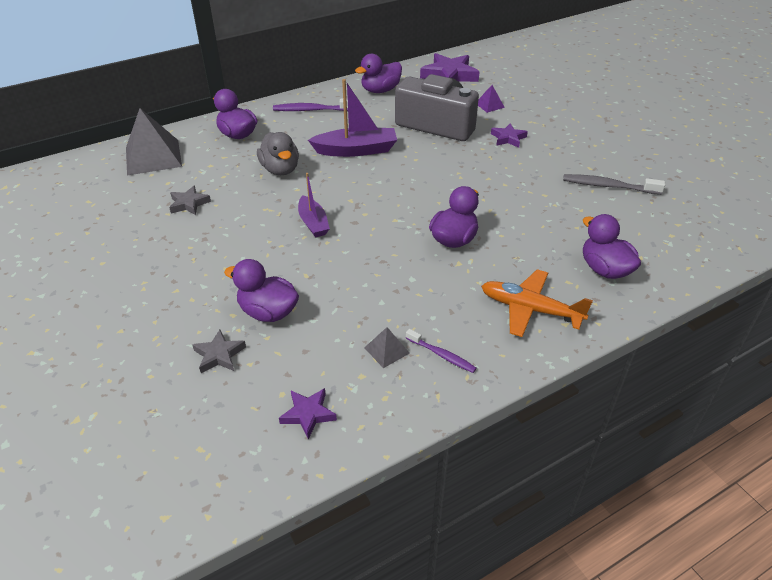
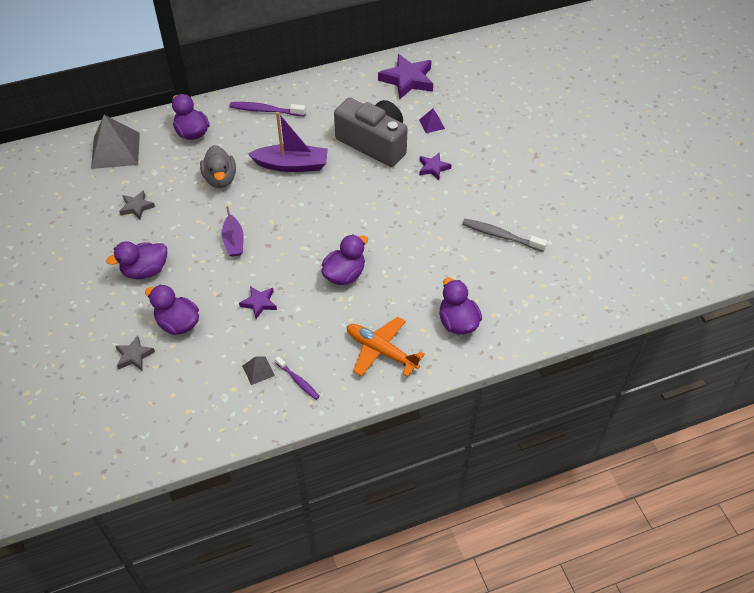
camera: 10 degrees right, 10 degrees up
purple star [279,388,337,439] -> purple star moved to [239,286,277,319]
purple duck [355,54,402,93] -> purple duck moved to [106,241,167,279]

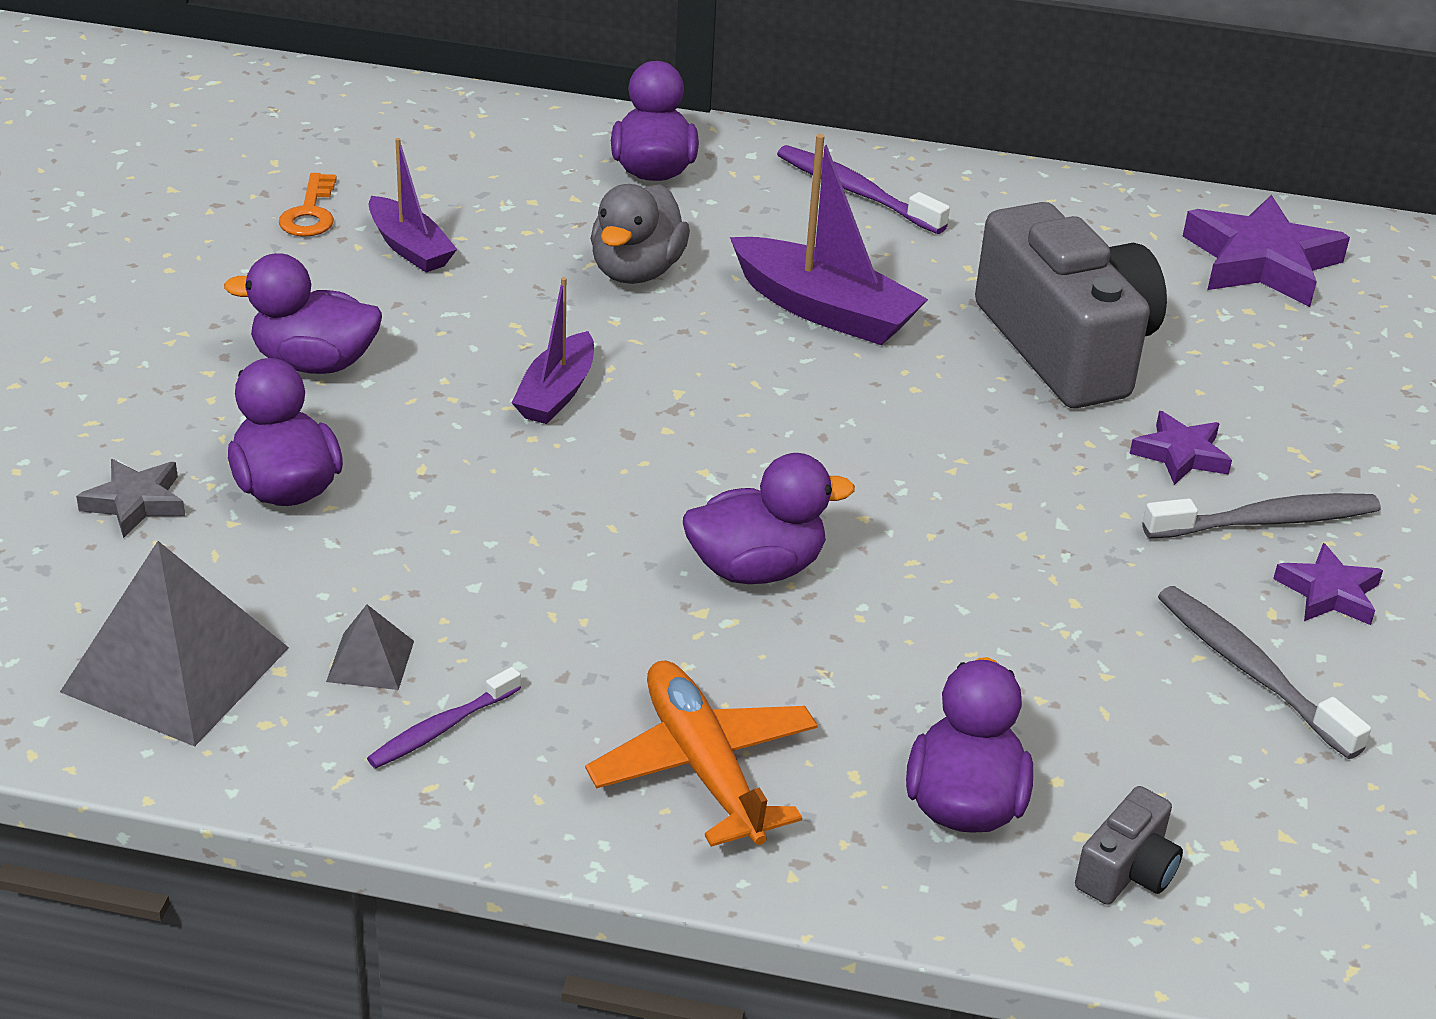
camera: 30 degrees right, 15 degrees down
grey pyramid [91,115,140,169] -> grey pyramid moved to [60,541,289,746]
grey star [119,190,155,220] -> purple boat [369,138,457,273]
purple star [239,286,277,319] -> purple star moved to [1273,543,1383,625]
purple toothbrush [275,356,320,400] -> purple toothbrush turned 60 degrees clockwise [367,667,521,768]
purple pyramid [419,109,445,133] -> none
none -> orange key [279,173,337,237]
none -> grey camera [1075,786,1183,905]
none -> grey toothbrush [1142,493,1380,538]

